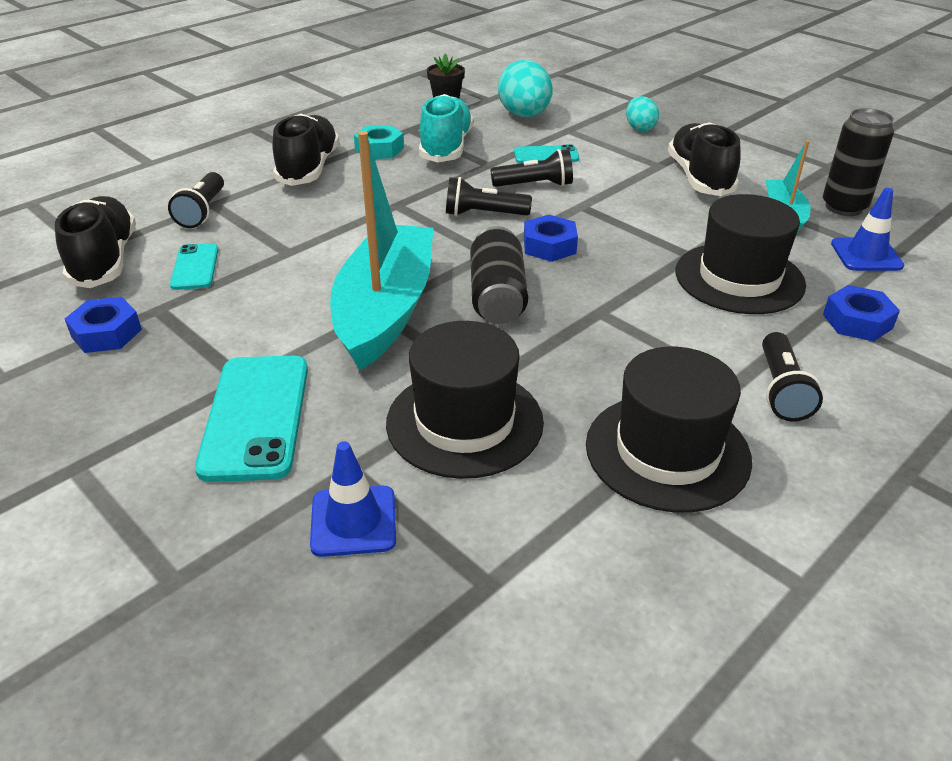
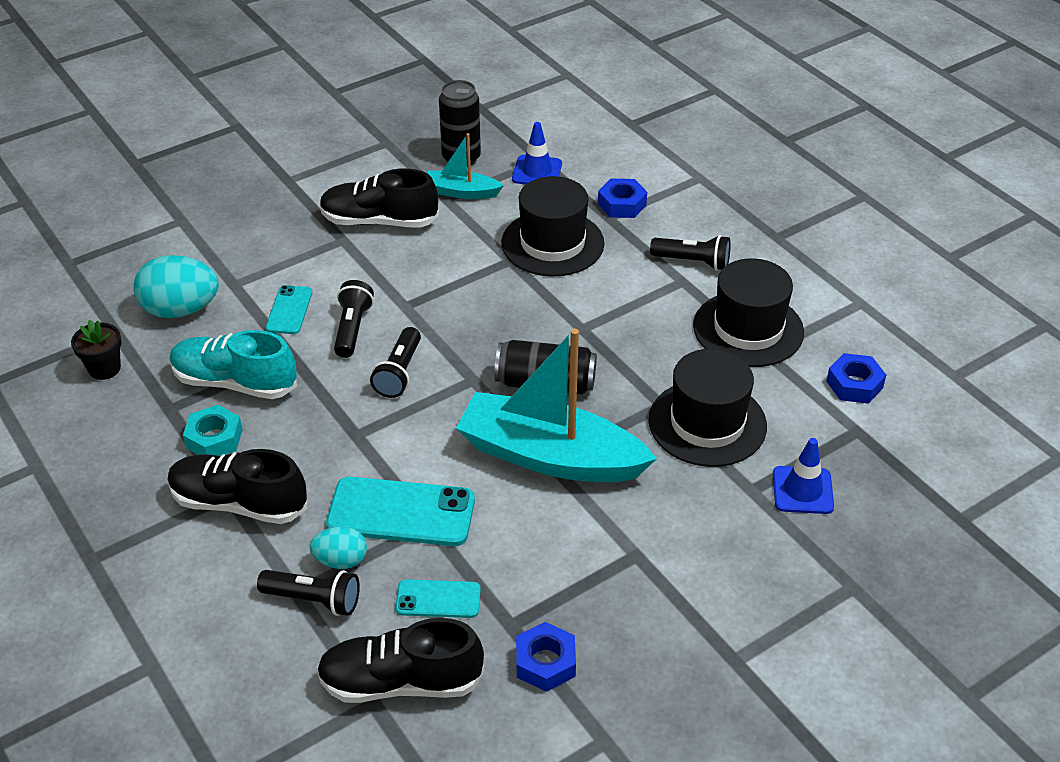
camera: 80 degrees left, 5 degrees up
turquoise phone [195,356,308,482] -> turquoise phone moved to [326,477,475,546]
blue nut [524,215,578,262] -> blue nut moved to [826,353,886,404]
turquoise egg [626,96,659,131] -> turquoise egg moved to [309,526,367,569]

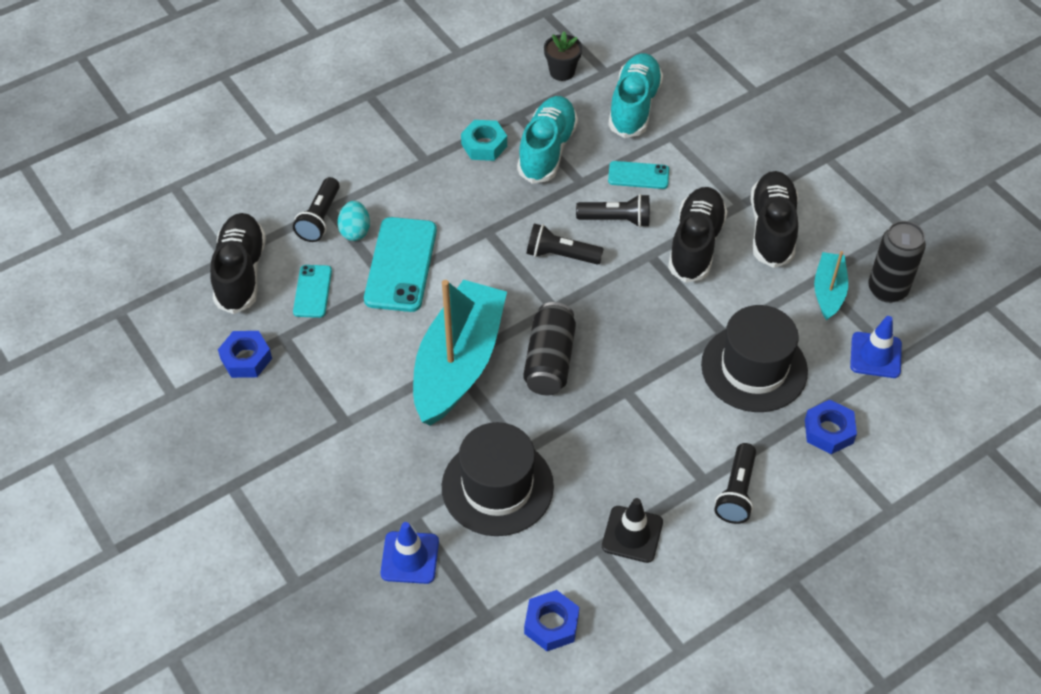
camera: 90 degrees right, 10 degrees up
turquoise egg [133,255,219,318] -> turquoise shoe [608,53,663,138]
black shoe [167,449,307,524] -> black shoe moved to [668,187,728,283]
black hat [693,258,804,367] -> black traffic cone [602,498,663,563]

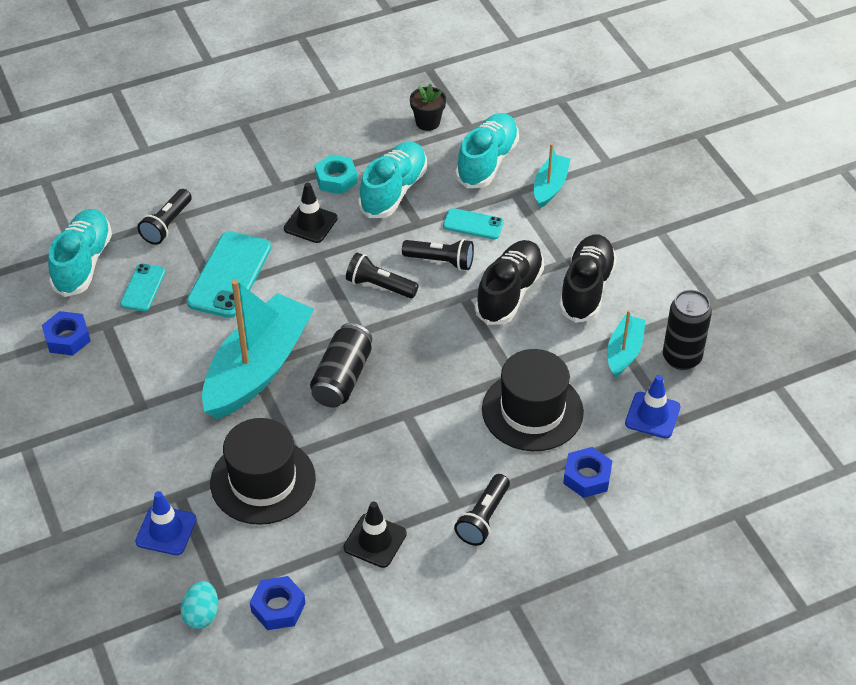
camera: 10 degrees right, 5 degrees down
black shoe [210,213,266,314] -> turquoise shoe [48,209,112,297]
turquoise egg [337,201,370,241] -> turquoise egg moved to [181,581,218,629]
none -> black traffic cone [284,183,338,243]
none -> turquoise boat [534,143,570,208]

